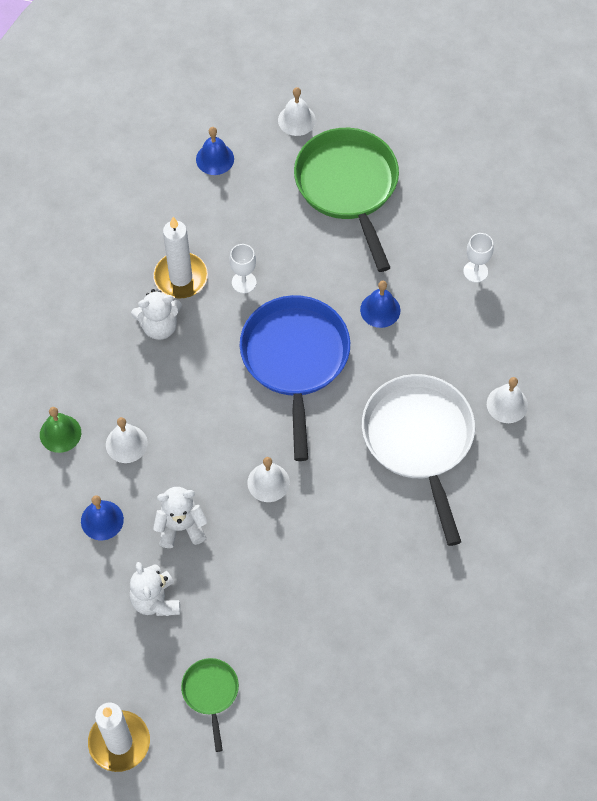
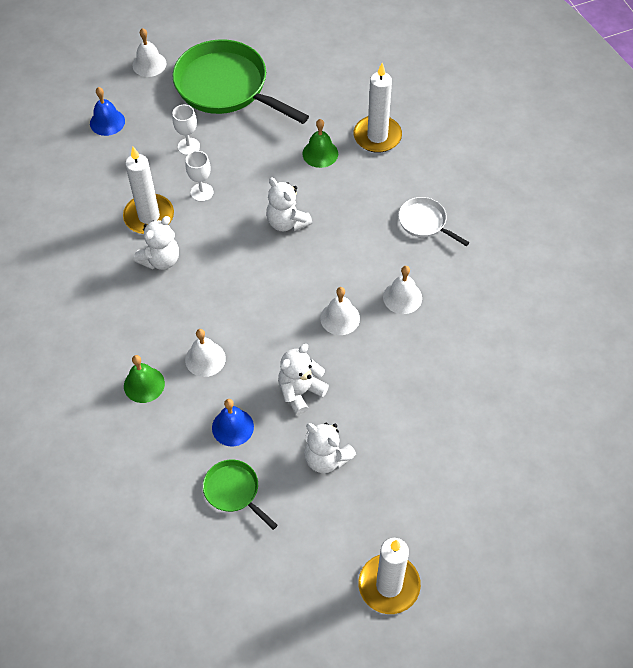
camera: 35 degrees left, 5 degrees down
green pan [181,658,239,752] -> green pan moved to [203,460,278,530]
blue pan [240,295,350,461] -> white teddy bear [266,177,312,231]
blue bell [360,281,400,328] -> green bell [302,119,338,168]
white pan [362,374,475,546] -> white pan [398,197,470,246], size x0.47
white goblet [463,233,493,283] -> white goblet moved to [172,105,200,155]
white bell [487,377,528,423] -> white bell moved to [383,266,422,314]
none -> white candle [354,63,402,153]

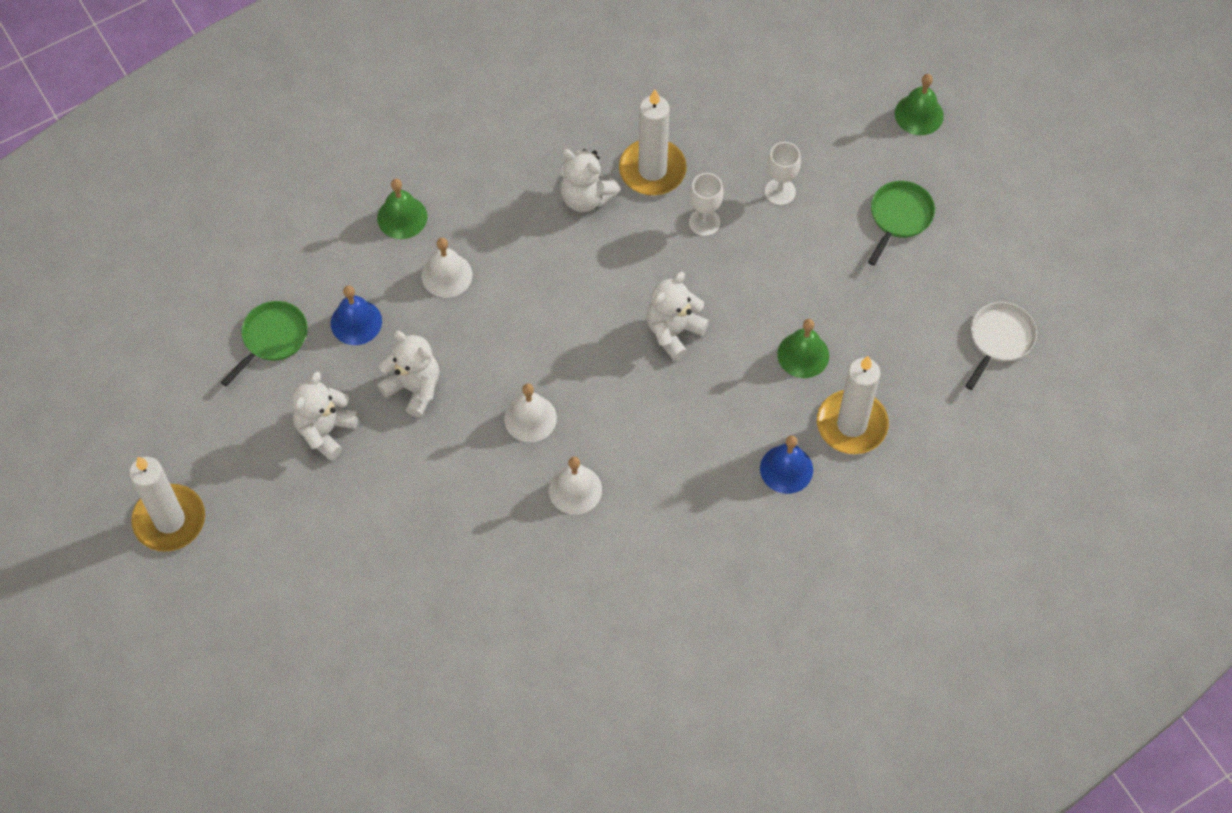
camera: 80 degrees right, 5 degrees up
blue bell [90,87,125,136] -> blue bell moved to [760,435,813,494]
white bell [132,28,166,77] -> green bell [895,74,944,135]
green pan [172,39,309,124] -> green pan [868,181,935,265], size x0.47
white pan [398,197,470,246] -> white pan moved to [965,302,1037,390]

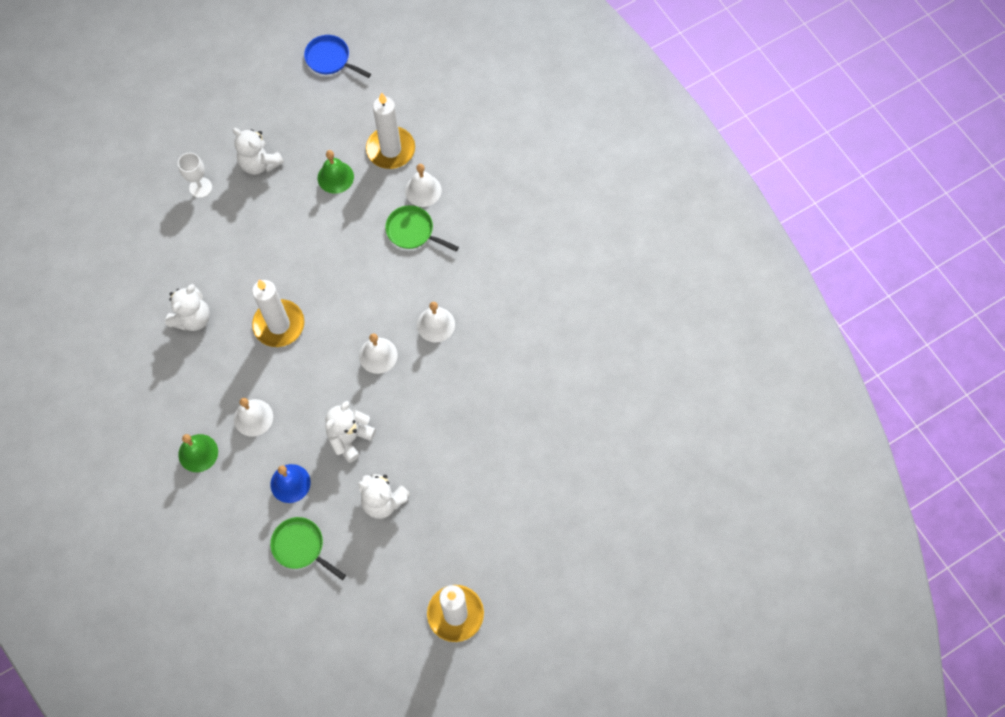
camera: 90 degrees left, 5 degrees up
white candle [619,89,687,195] -> white candle moved to [252,280,304,347]
white teddy bear [647,272,709,361] -> white teddy bear moved to [233,128,284,175]
white goblet [689,173,723,236] -> none
blue bell [760,435,813,494] -> white bell [405,164,442,207]
green pan [868,181,935,265] -> green pan moved to [385,205,459,251]
green bell [895,74,944,135] -> none
white pan [965,302,1037,390] -> blue pan [304,35,371,78]

